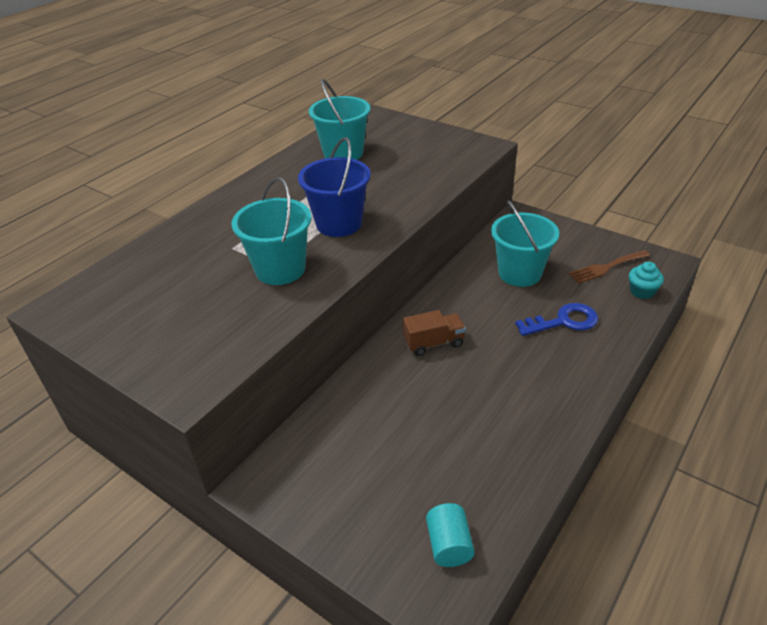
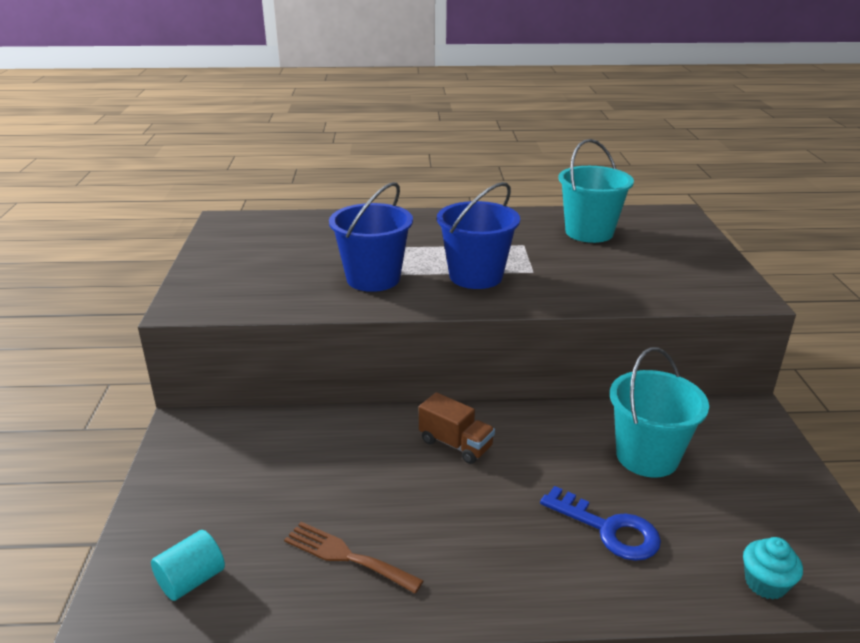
camera: 50 degrees right, 10 degrees down
turquoise bucket [231,177,311,285] -> blue bucket [329,182,413,292]
brown fork [568,250,650,284] -> brown fork moved to [284,522,424,593]

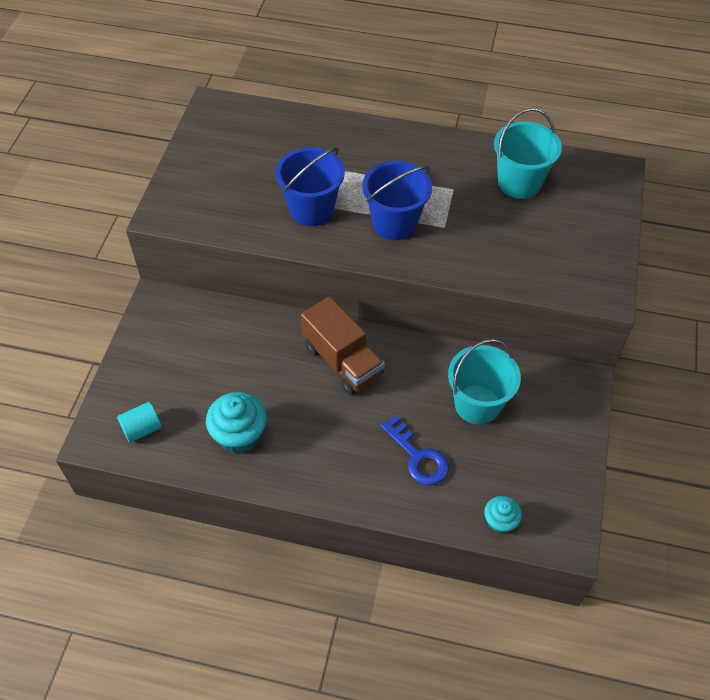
camera: 15 degrees right, 25 degrees up
brown fork [284,522,424,593] -> turquoise cupcake [206,392,267,453]
brown truck [419,392,495,464] -> brown truck [301,296,385,395], size x1.63

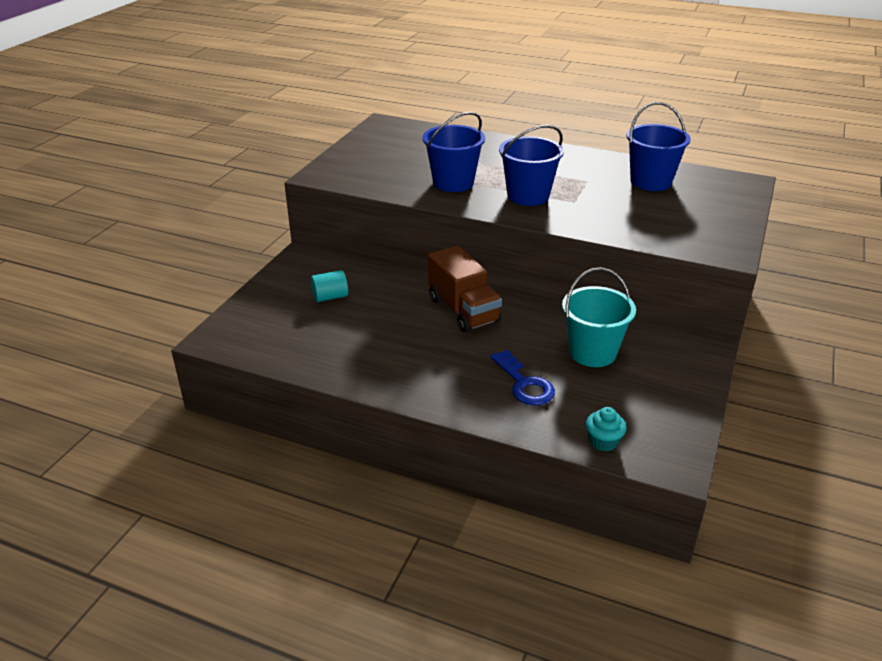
camera: 10 degrees right, 20 degrees down
turquoise cylinder [117,402,162,443] -> turquoise cylinder moved to [311,270,348,302]
turquoise cupcake [206,392,267,453] -> none
turquoise bucket [494,108,562,199] -> blue bucket [626,102,691,191]

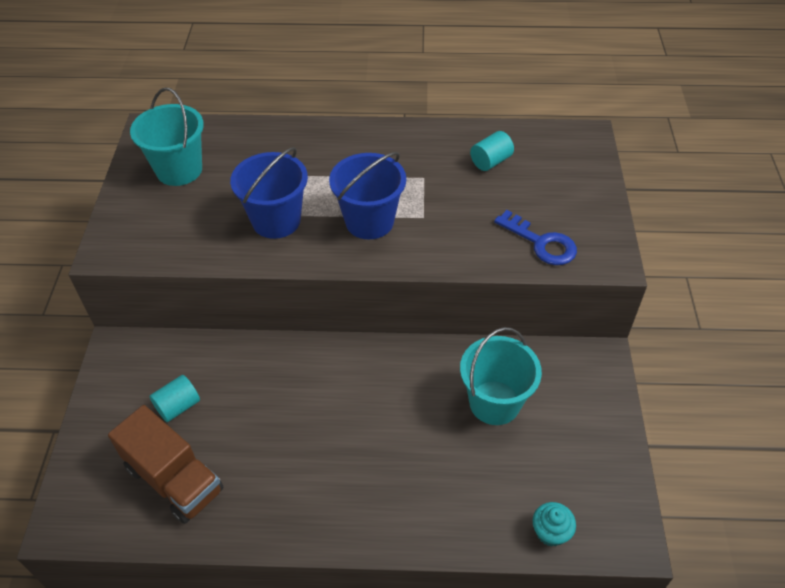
camera: 20 degrees left, 15 degrees up
brown truck [428,246,502,333] -> brown truck moved to [108,405,223,524]
blue key [491,350,555,405] -> blue key moved to [494,210,577,265]
blue bucket [626,102,691,191] -> turquoise cylinder [470,131,514,171]
none -> turquoise bucket [130,87,204,186]

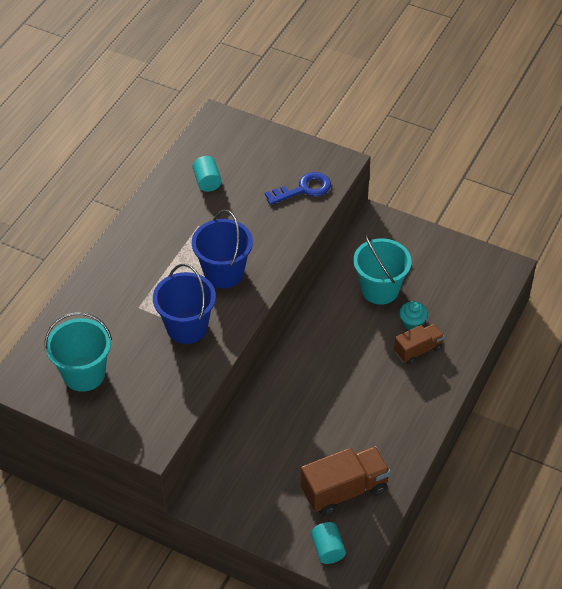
camera: 65 degrees left, 0 degrees up
turquoise cylinder [150,375,200,422] -> turquoise cylinder moved to [311,522,346,564]
turquoise cupcake [533,502,576,547] -> turquoise cupcake moved to [399,301,428,330]
none -> brown truck [394,324,445,365]

